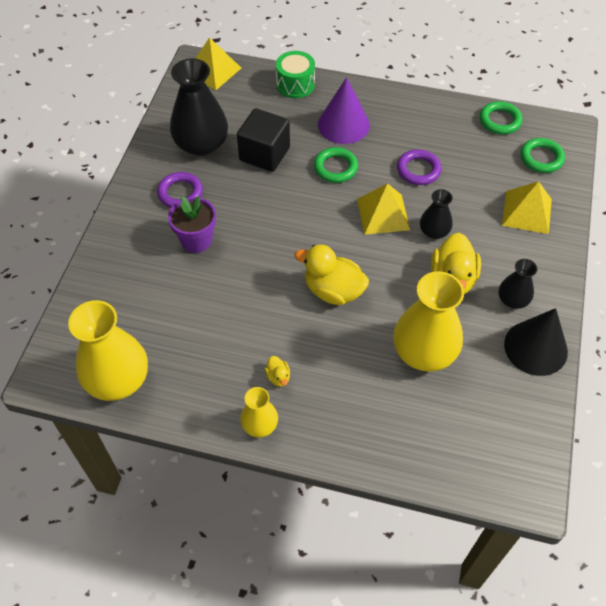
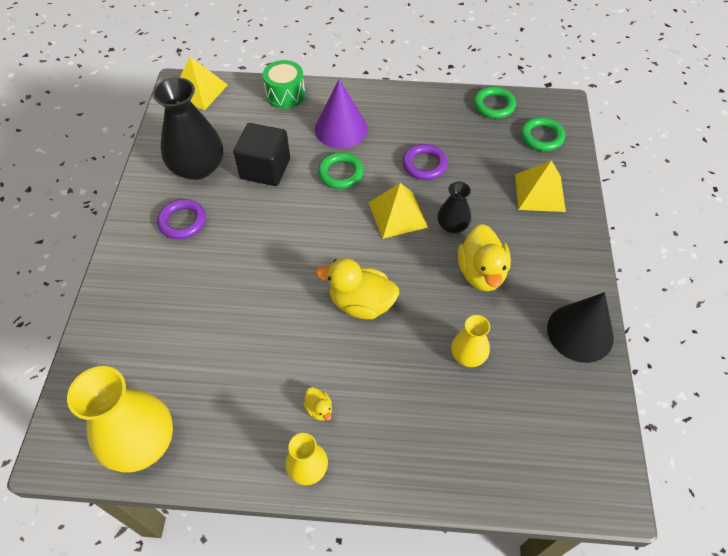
camera: 10 degrees left, 0 degrees up
purple flower pot [168,196,216,253] -> none
yellow vase [393,271,464,372] -> yellow vase [451,315,490,367], size x0.53
black vase [499,259,537,309] -> none

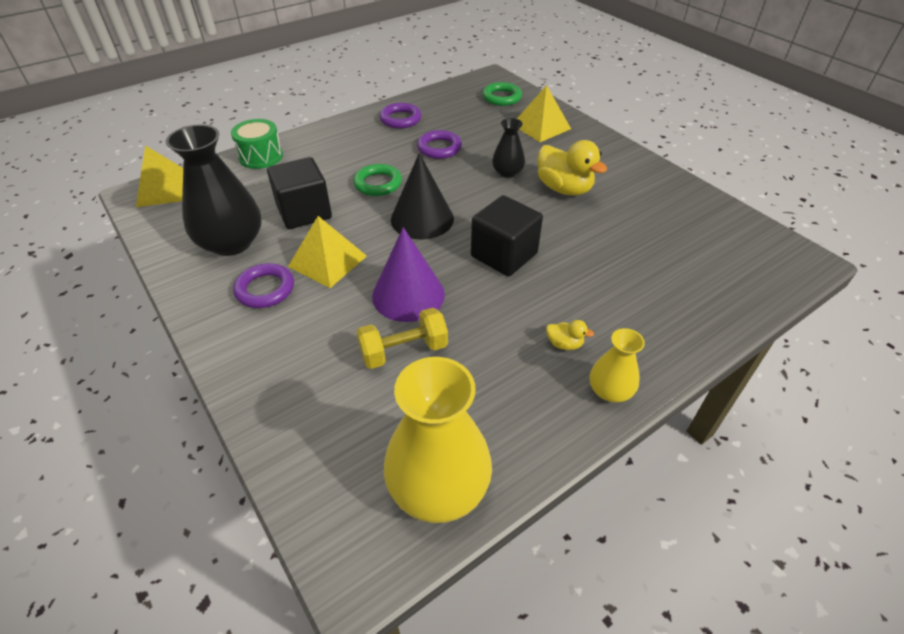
camera: 40 degrees left, 10 degrees down
purple cone [315,79,368,148] -> purple cone moved to [372,227,445,322]
yellow duck [316,258,399,319] -> black cube [471,195,543,277]
yellow pyramid [368,183,428,239] -> yellow pyramid moved to [288,216,367,288]
yellow vase [451,315,490,367] -> none
green ring [474,86,516,119] -> none
black cone [547,292,614,363] -> black cone moved to [391,153,454,239]
none -> yellow dumbbell [356,308,448,369]
none -> purple ring [380,103,421,128]

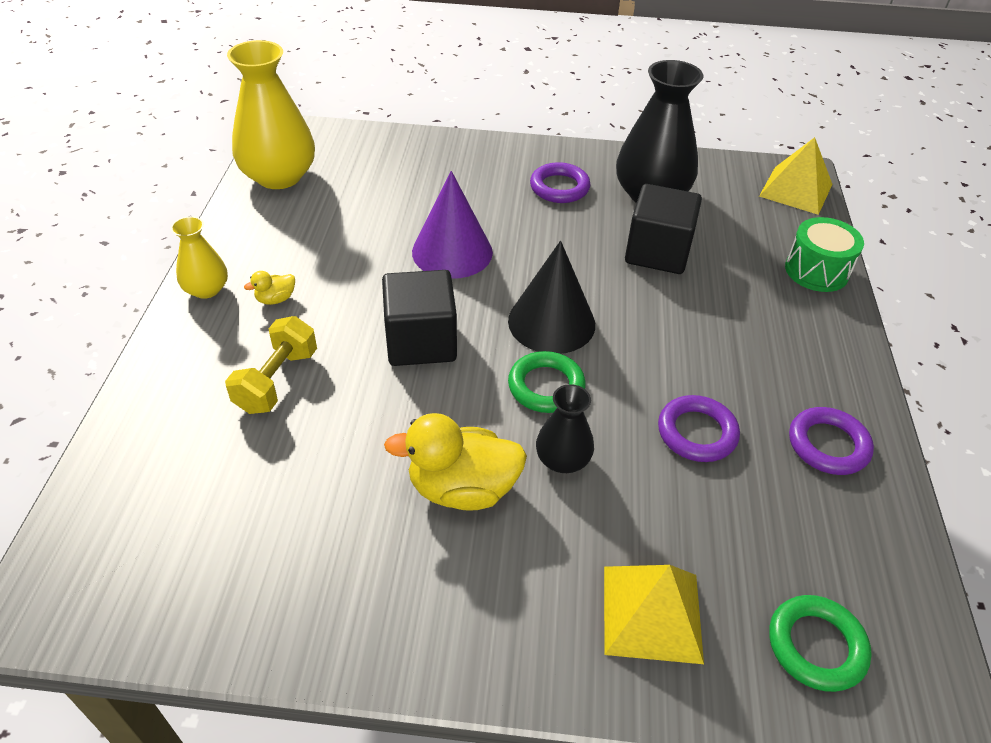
camera: 130 degrees right, 0 degrees up
yellow pyramid [288,216,367,288] -> none
green ring [353,164,402,196] -> green ring moved to [508,351,586,413]
yellow dumbbell [356,308,448,369] -> yellow dumbbell moved to [225,316,317,414]

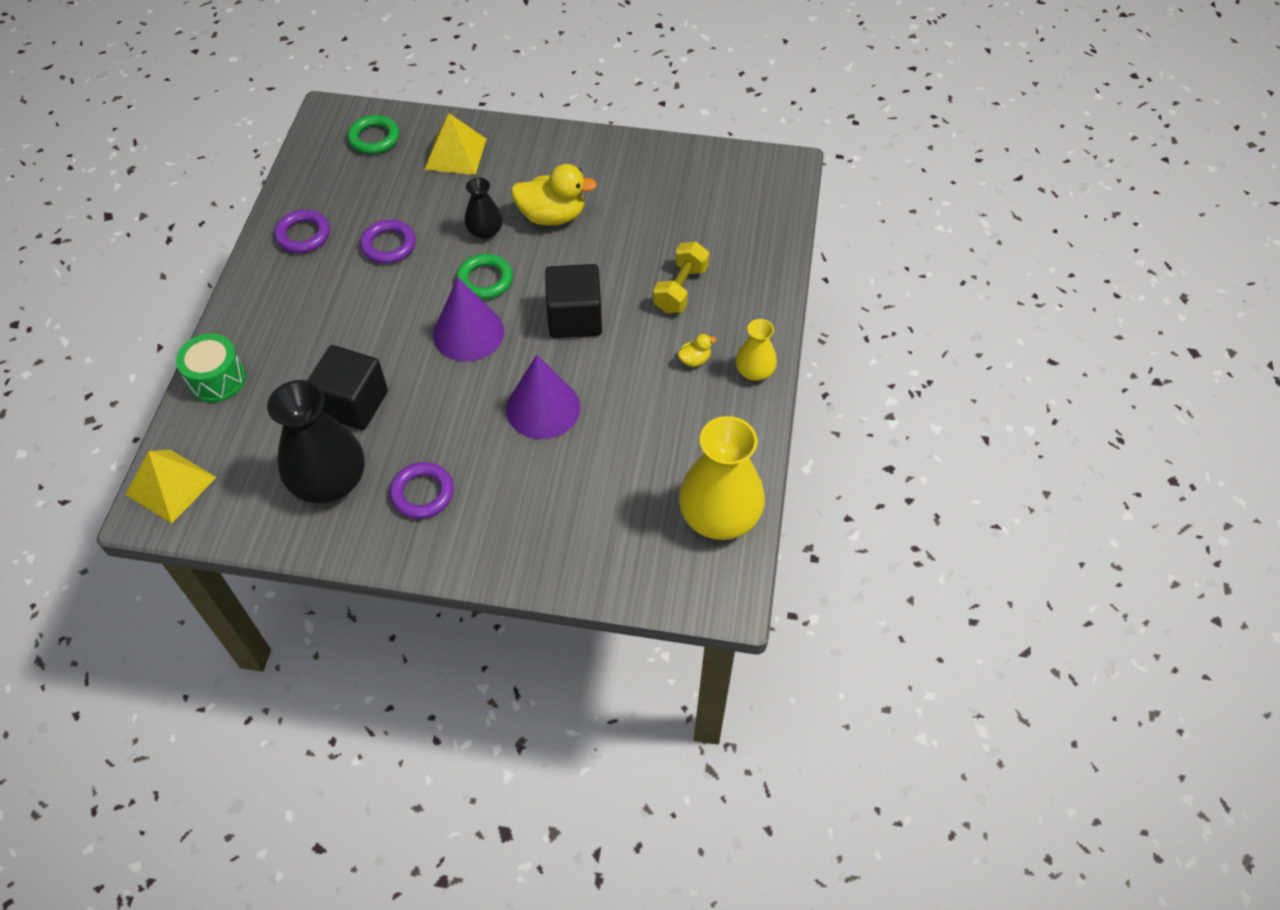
camera: 175 degrees left, 10 degrees up
black cone [508,241,595,354] -> purple cone [433,277,504,362]

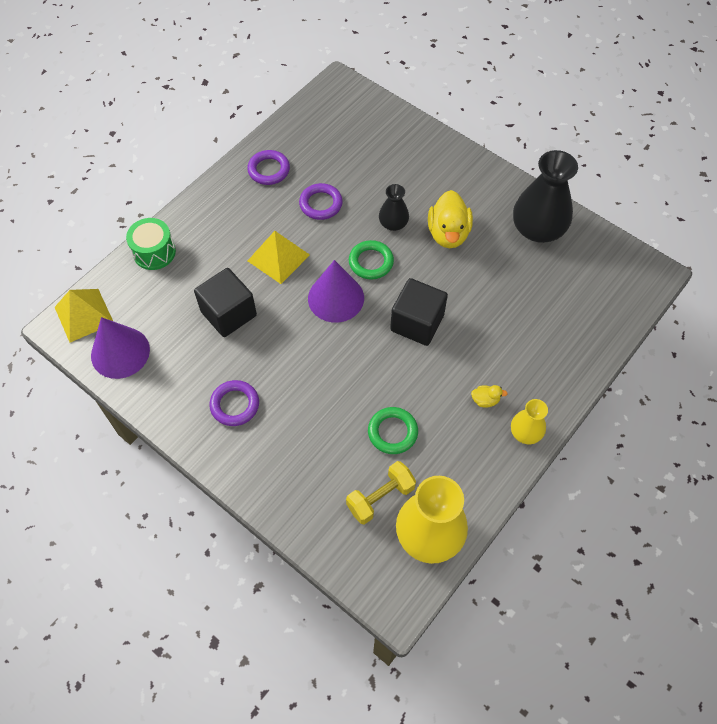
camera: 30 degrees right, 5 degrees up
black vase [267,380,365,503] -> black vase moved to [513,150,578,243]
green ring [347,115,399,154] -> green ring moved to [368,407,418,454]
yellow pyramid [424,113,487,175] -> yellow pyramid moved to [248,231,310,284]
purple cone [506,355,580,439] -> purple cone moved to [91,317,150,379]
yellow duck [511,164,597,226] -> yellow duck turned 60 degrees clockwise [428,190,473,248]
yellow dumbbell [653,242,709,313] -> yellow dumbbell moved to [346,461,416,524]

